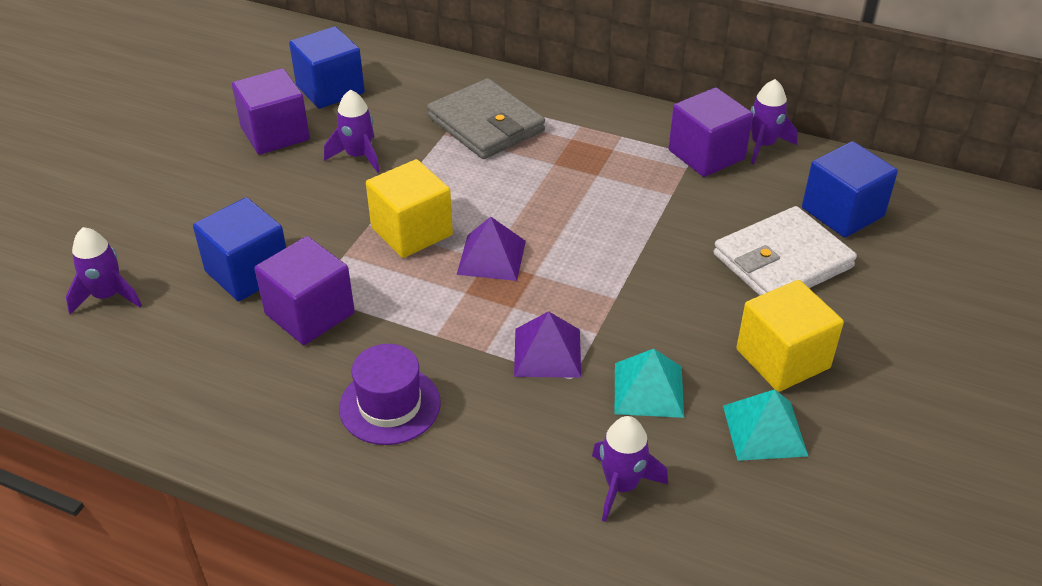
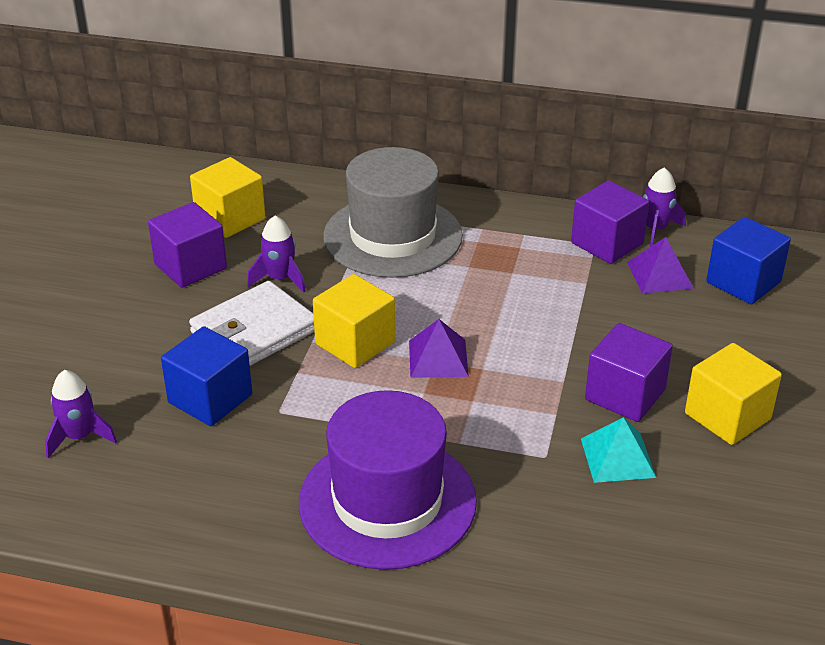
camera: 10 degrees left, 5 degrees down
purple cube [255,236,355,345] -> purple cube moved to [585,323,673,422]
blue cube [289,26,365,109] -> yellow cube [190,157,265,238]
purple hat [339,344,441,445] -> purple hat [299,390,477,570], size x1.87
grey wallet [427,78,545,159] -> grey hat [323,147,463,278]
purple pyramid [514,311,581,378] -> purple pyramid moved to [627,237,694,294]
purple rocket [592,416,668,522] -> none
white wallet [714,206,857,296] -> white wallet moved to [189,281,315,366]
turquoise pyramid [723,389,808,461] -> none

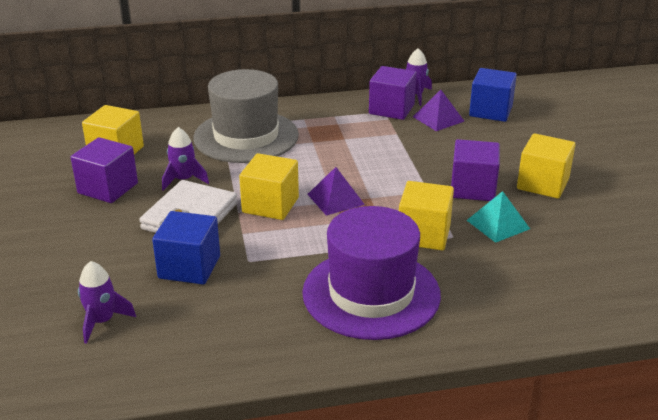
camera: 25 degrees left, 5 degrees down
none -> yellow cube [399,181,454,250]

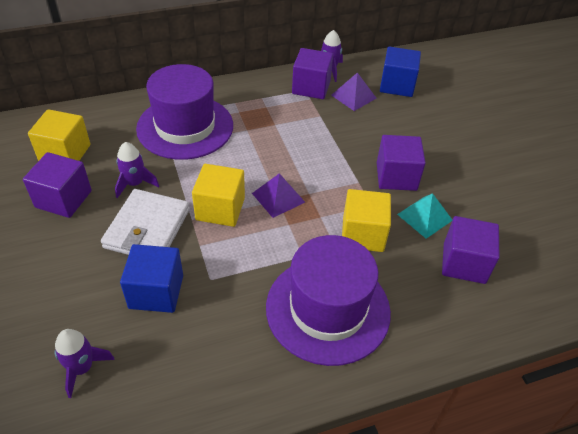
camera: 10 degrees left, 15 degrees up
grey hat [193,69,299,163] -> purple hat [136,64,233,160]
yellow cube [517,133,576,199] -> none
none -> purple cube [442,216,499,284]

